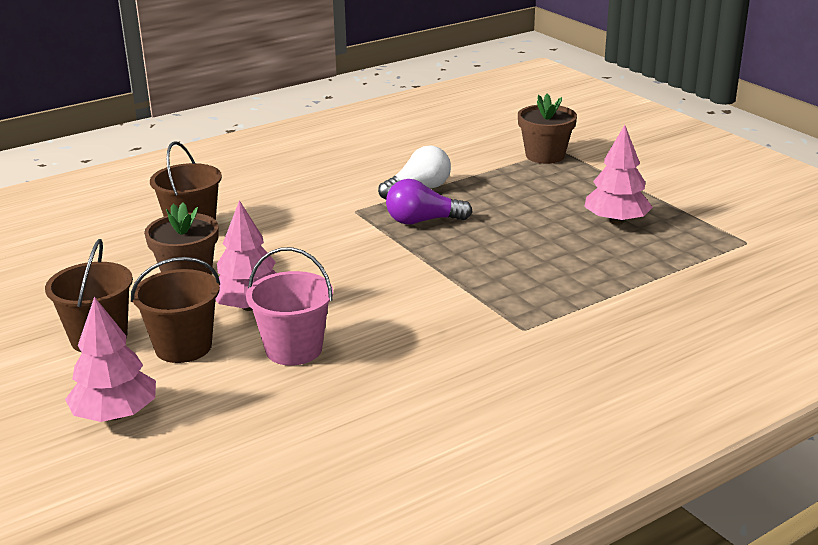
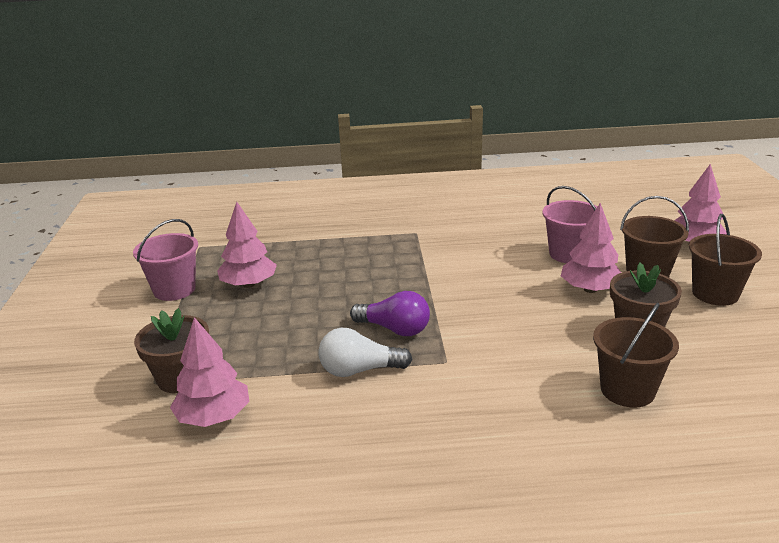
camera: 150 degrees left, 0 degrees up
none -> pink bucket [133,219,198,301]
none -> pink tree [170,317,249,427]

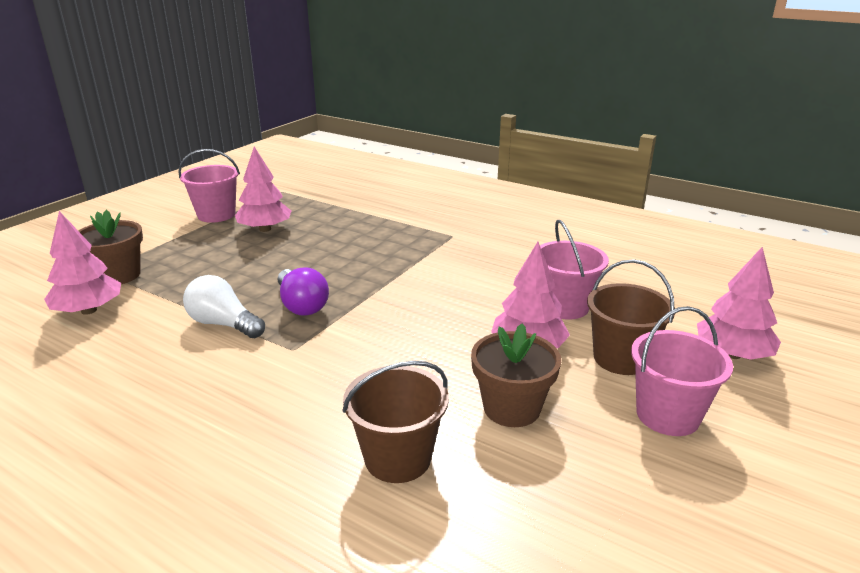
camera: 35 degrees right, 0 degrees up
brown bucket [689,214,762,306] -> pink bucket [631,306,733,436]

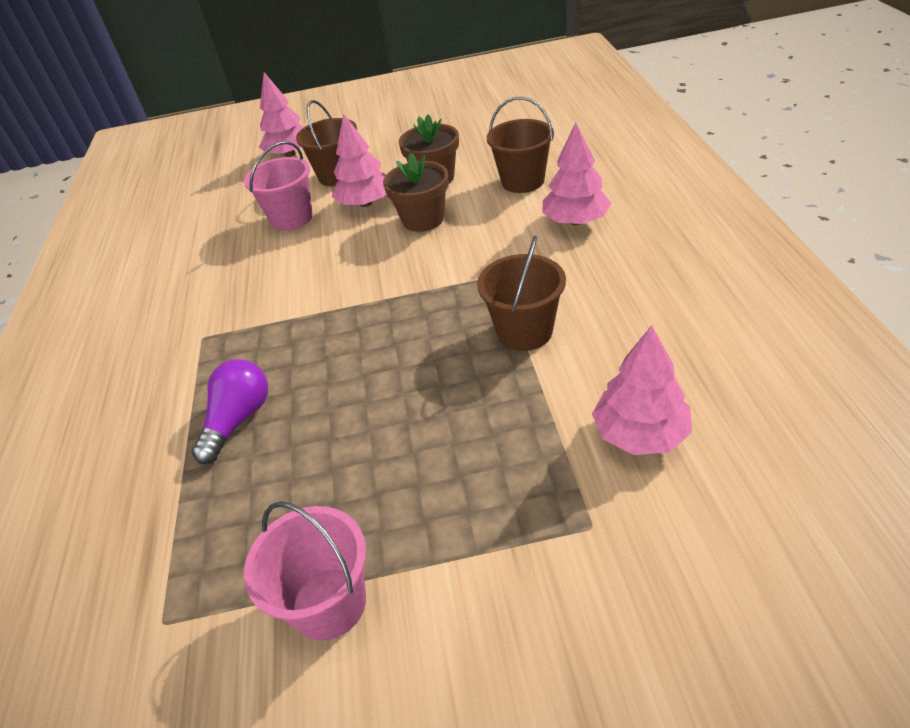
camera: 125 degrees left, 15 degrees up
brown flower pot [78,210,143,284] -> brown flower pot moved to [383,153,449,232]
white light bulb [183,275,265,338] -> brown bucket [477,236,566,351]
pink tree [235,147,292,232] -> pink tree moved to [542,122,611,225]
purple light bulb [278,267,329,316] -> purple light bulb moved to [192,359,268,464]
pink bucket [631,306,733,436] -> none

